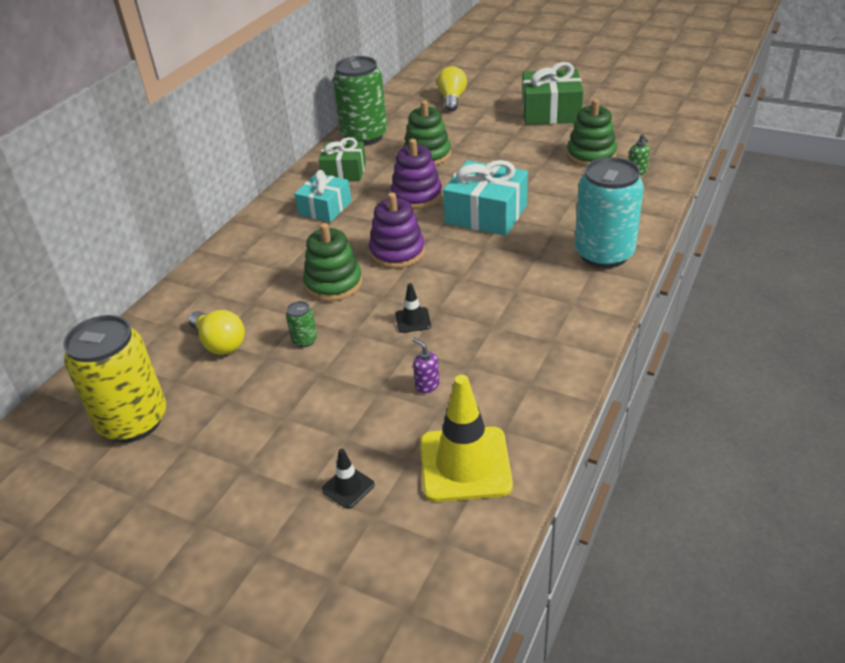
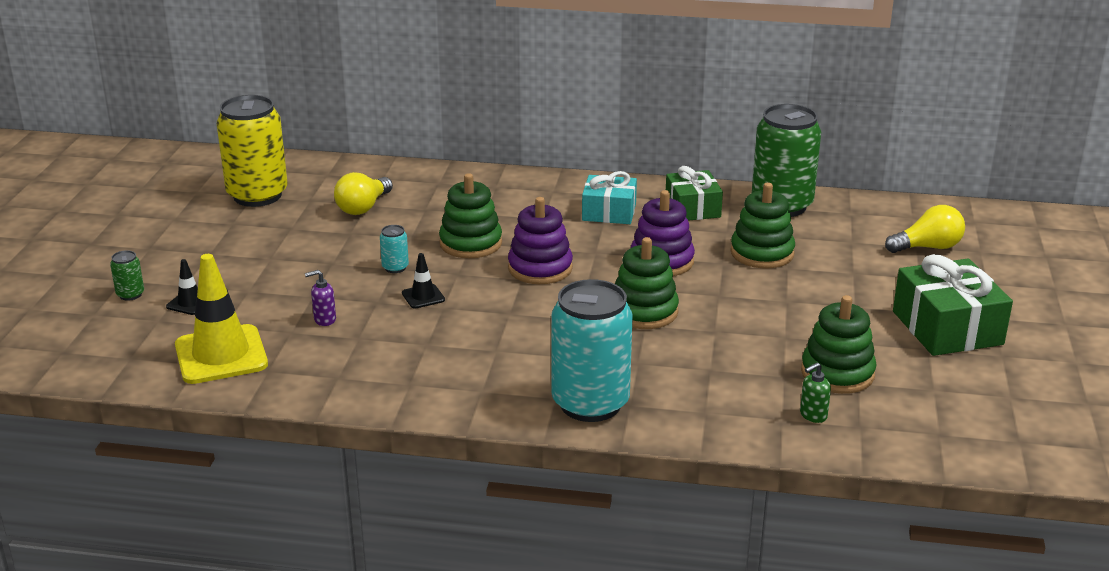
camera: 70 degrees right, 10 degrees down
green can [286,301,317,347] -> green can moved to [110,250,144,301]
purple soap dispenser [412,338,440,394] -> purple soap dispenser turned 135 degrees counterclockwise [305,270,336,326]
turquoise gift [443,160,528,236] -> green stacking toy [615,237,679,329]
none -> turquoise can [380,225,409,273]

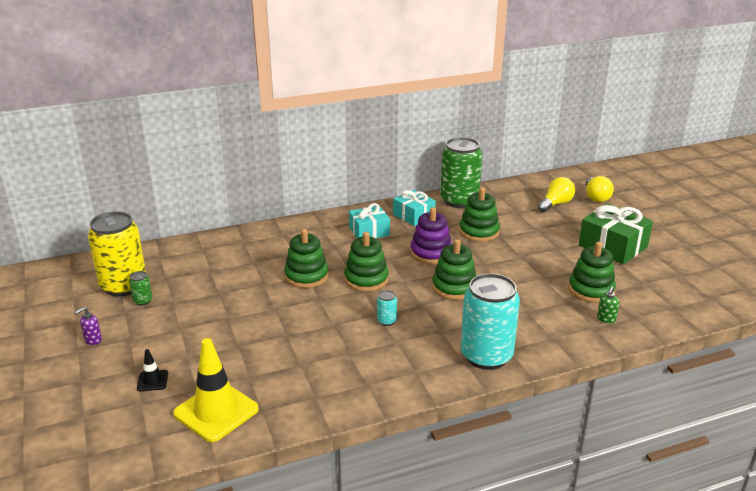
camera: 30 degrees left, 0 degrees up
green can [110,250,144,301] -> green can moved to [129,271,152,306]
purple soap dispenser [305,270,336,326] -> purple soap dispenser moved to [75,307,102,345]
yellow light bulb [334,172,393,215] -> yellow light bulb moved to [586,176,614,202]
turquoise can [380,225,409,273] -> turquoise can moved to [377,290,397,326]
black traffic cone [402,253,445,308] -> none
purple stacking toy [508,197,573,284] -> green stacking toy [344,232,389,292]
green gift [666,166,723,221] -> turquoise gift [393,190,436,226]

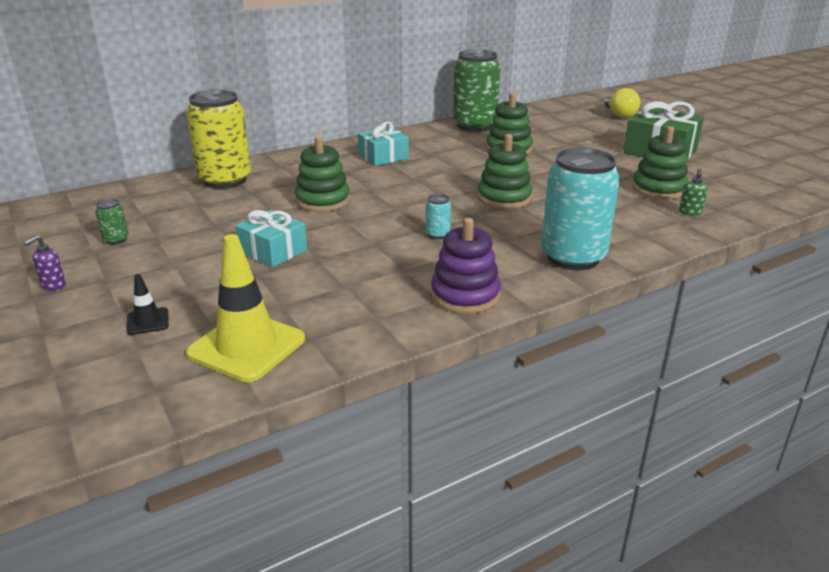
camera: 10 degrees left, 0 degrees up
yellow can [88,211,146,297] -> yellow can moved to [186,90,251,189]
green stacking toy [344,232,389,292] -> none
turquoise gift [393,190,436,226] -> turquoise gift moved to [235,210,307,268]
purple stacking toy [410,207,452,264] -> purple stacking toy moved to [431,218,501,314]
yellow light bulb [537,177,575,212] -> none

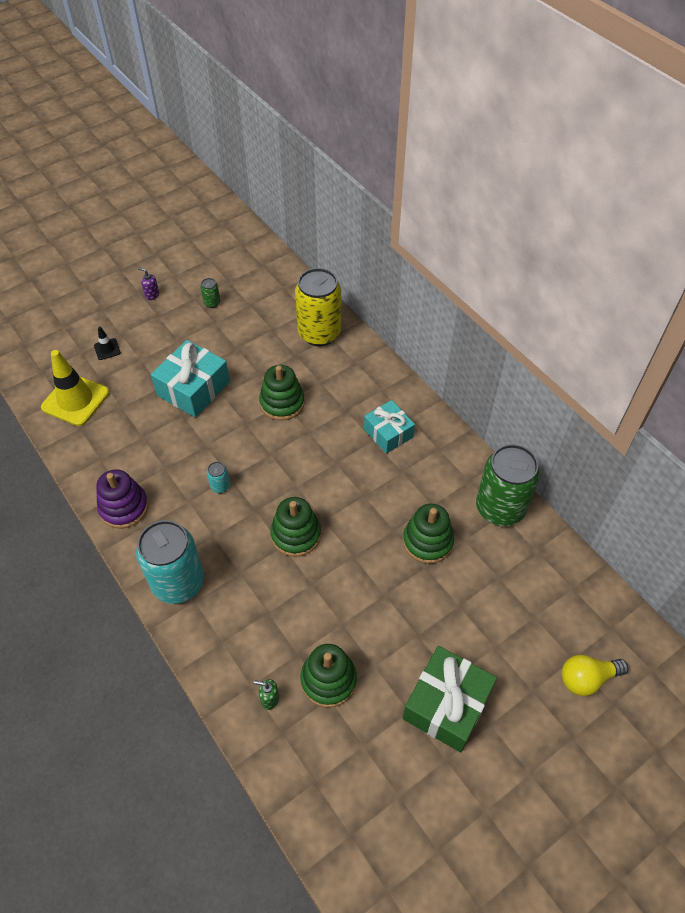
camera: 85 degrees right, 25 degrees up
turquoise gift [235,210,307,268] -> turquoise gift [151,340,230,417], size x1.52

